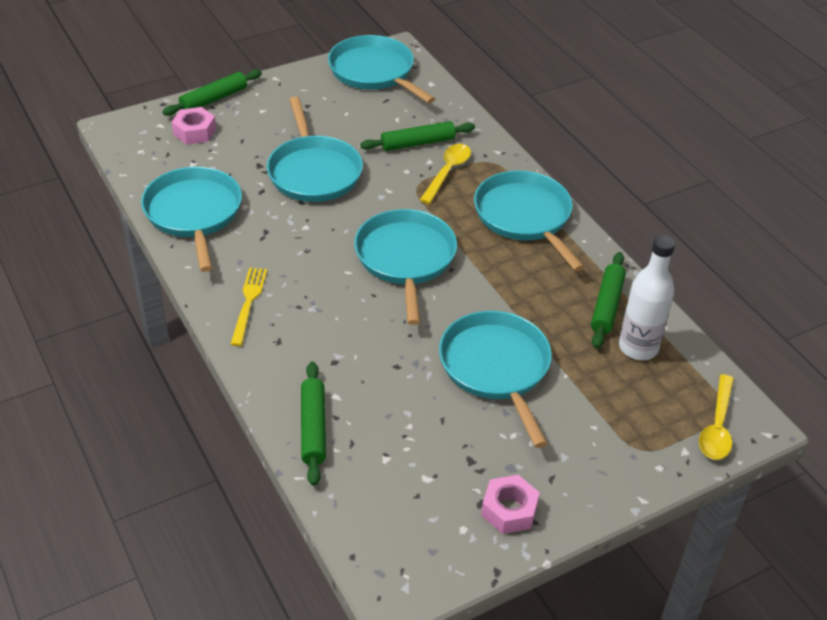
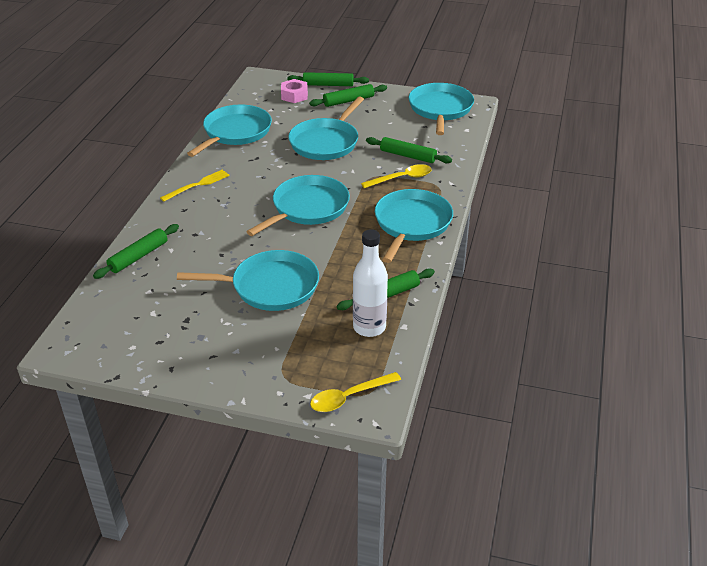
camera: 45 degrees right, 5 degrees down
turquoise pan [439,311,552,448] -> turquoise pan turned 60 degrees clockwise [177,250,319,311]
pink nut [481,475,540,534] -> none
none -> green rolling pin [309,84,387,107]

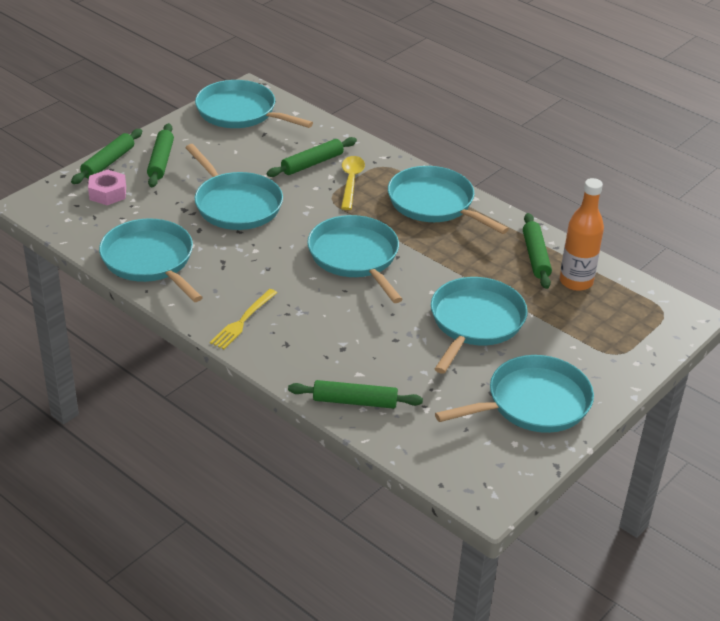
camera: 65 degrees left, 0 degrees up
green rolling pin [93,224,179,279] -> green rolling pin turned 60 degrees counterclockwise [288,380,423,409]
yellow fork [160,169,230,201] -> yellow fork turned 135 degrees counterclockwise [210,289,277,349]
yellow spoon [310,372,401,412] -> none
white bottle [353,229,388,337] -> orange bottle [560,178,604,291]
none -> turquoise pan [435,355,594,433]

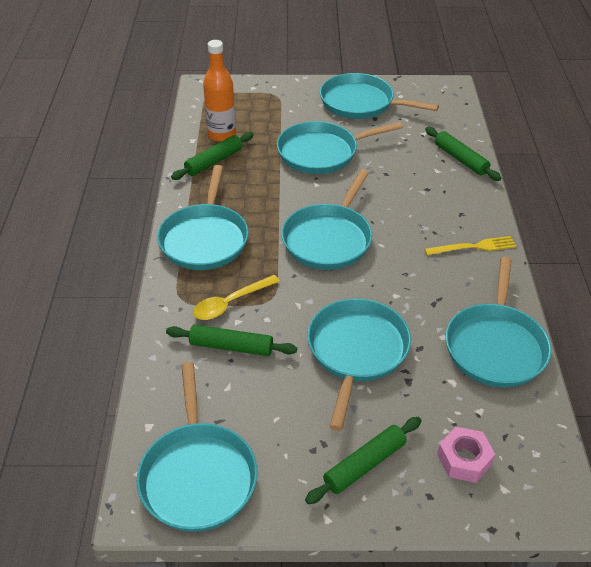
camera: 130 degrees left, 5 degrees up
green rolling pin [71,129,142,184] -> none

